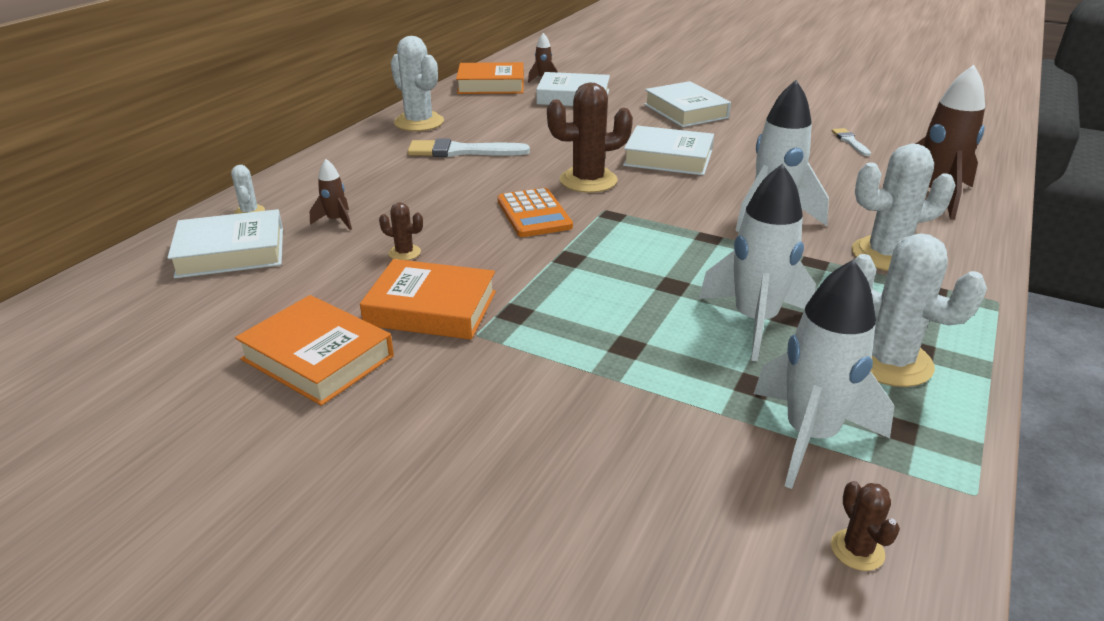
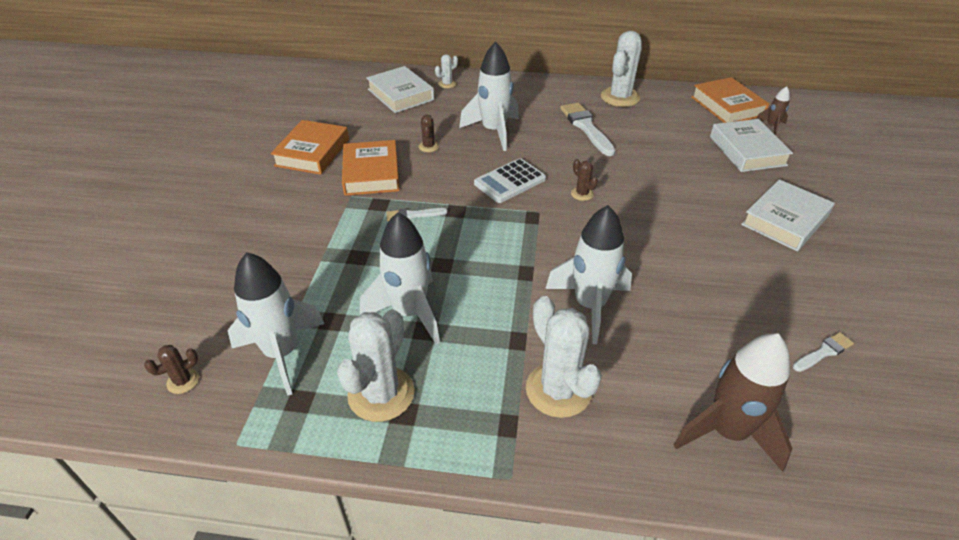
camera: 70 degrees right, 10 degrees up
brown rocket [310,159,352,230] -> none
orange calculator [497,188,573,237] -> white calculator [474,158,546,203]
brown cactus [547,82,633,193] -> brown cactus [571,159,598,201], size x0.47
white book [623,126,714,175] -> none
none -> white brush [386,208,448,222]
none -> white rocket [459,42,519,151]

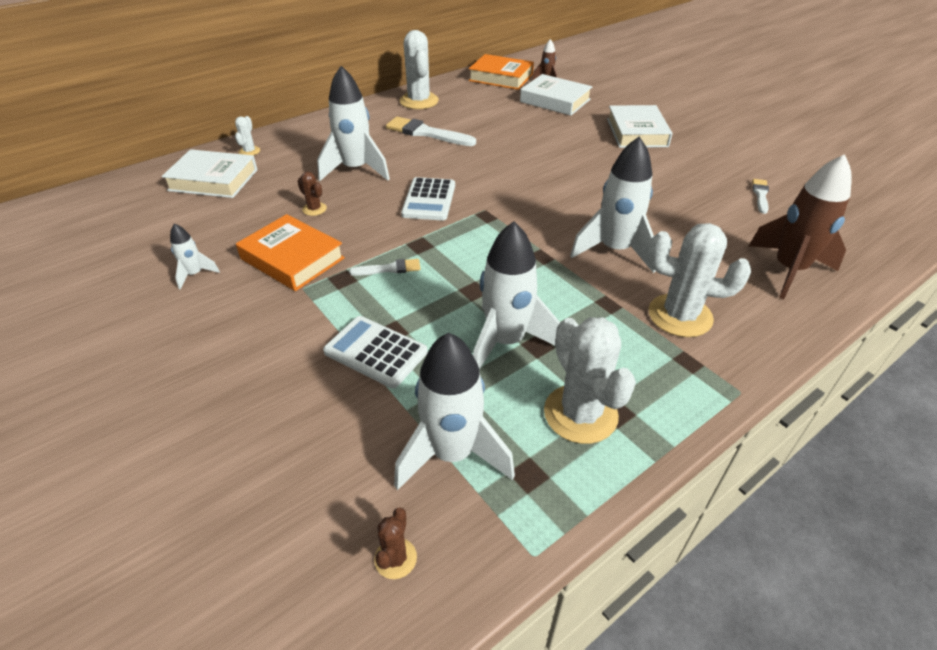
camera: 45 degrees left, 0 degrees up
orange book [271,120,349,175] -> white rocket [170,224,220,290]
white brush [386,208,448,222] -> white brush turned 135 degrees counterclockwise [349,259,421,276]
brown cactus [571,159,598,201] -> none
none -> white calculator [323,316,428,388]

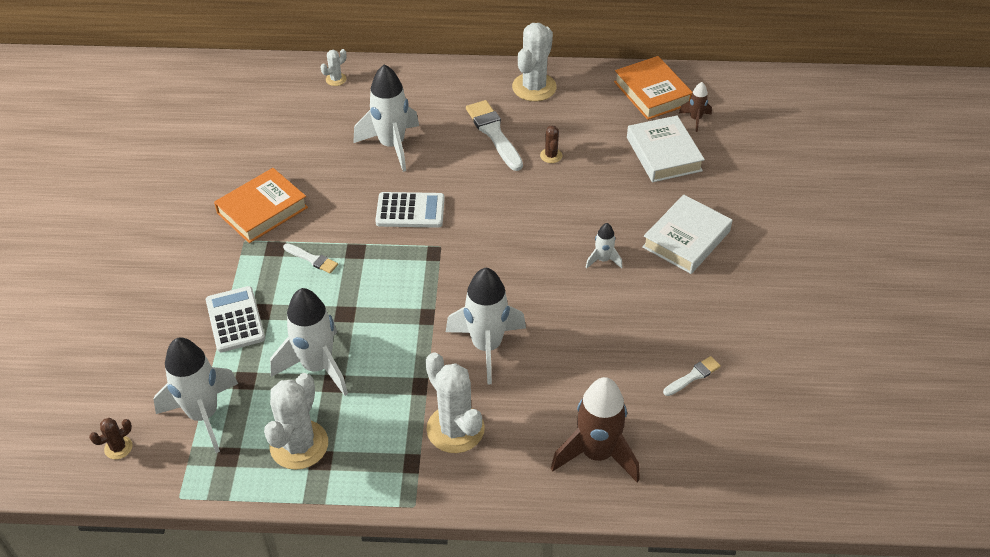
camera: 40 degrees right, 5 degrees up
white book [161,149,258,198] -> none
white rocket [170,224,220,290] -> white rocket moved to [585,223,622,269]
orange book [236,214,345,291] -> orange book turned 60 degrees clockwise [214,168,308,243]
brown cactus [297,171,327,216] -> brown cactus moved to [540,126,562,163]
white calculator [401,177,455,221] -> white calculator turned 135 degrees counterclockwise [375,192,445,228]

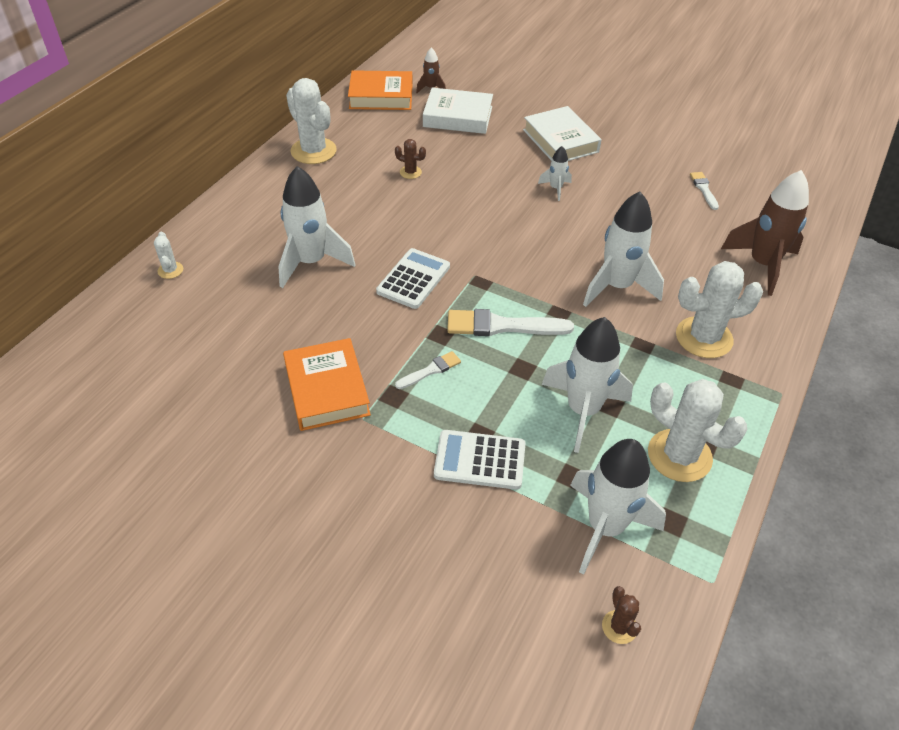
camera: 65 degrees left, 0 degrees up
white brush [466,100,523,171] -> white brush moved to [447,309,574,336]

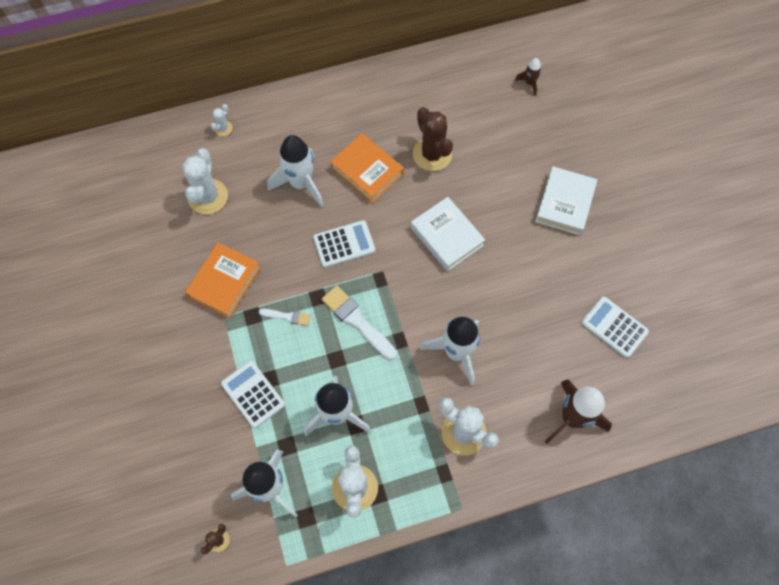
camera: 45 degrees right, 20 degrees up
white cactus [286,78,337,164] -> white cactus moved to [182,148,228,214]
orange book [348,70,413,110] -> orange book moved to [330,133,404,203]
brown cactus [395,139,426,179] -> brown cactus [413,107,453,171], size x2.11
white book [423,88,493,134] -> white book moved to [411,197,485,271]
white rocket [538,146,572,201] -> none
white brush [690,172,719,210] -> white calculator [581,296,649,358]

